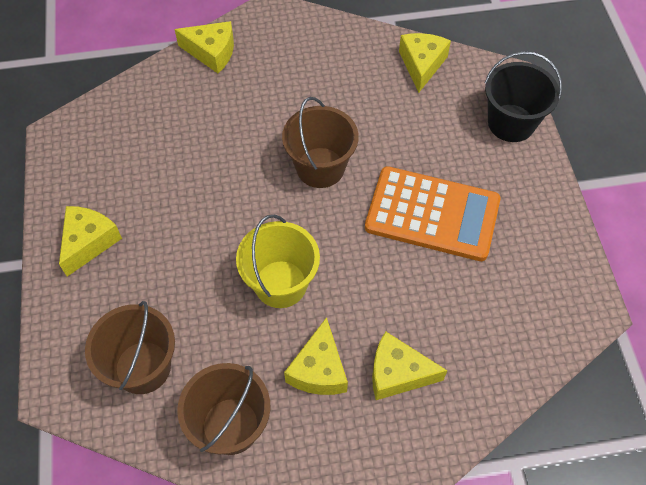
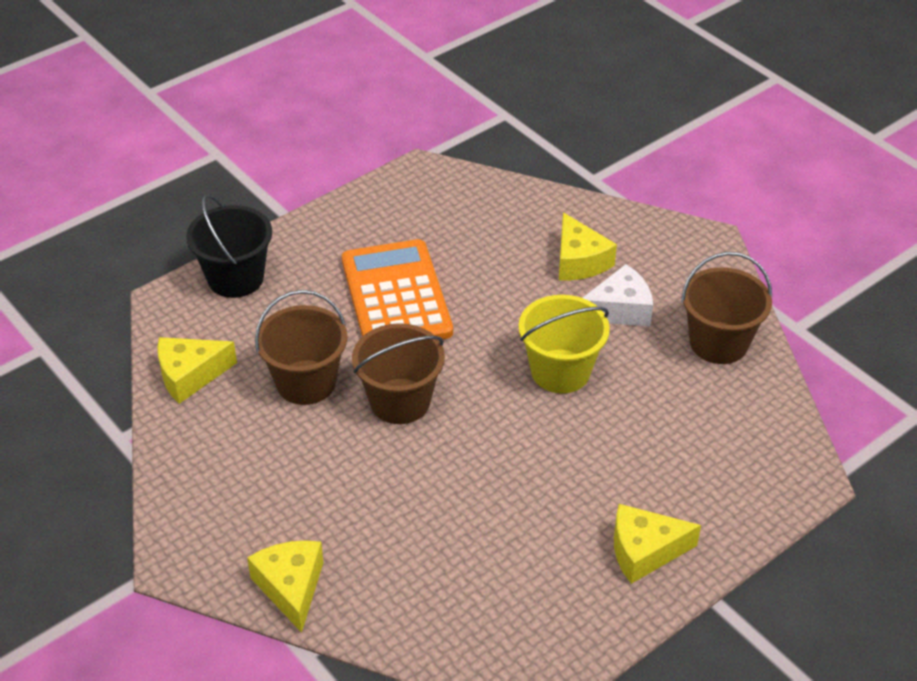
camera: 120 degrees left, 15 degrees down
brown bucket [85,301,175,394] -> brown bucket moved to [255,290,348,405]
yellow cheese [284,317,348,395] -> white cheese [583,264,653,326]

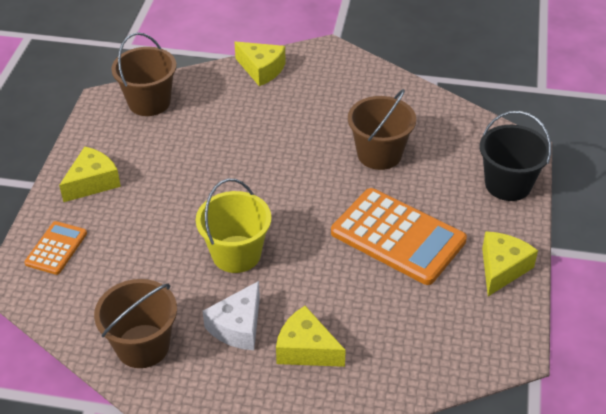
camera: 140 degrees right, 0 degrees up
yellow cheese [157,337,237,404] -> yellow cheese moved to [482,231,538,296]
brown bucket [352,323,445,424] -> brown bucket moved to [111,32,177,116]
none -> orange calculator [24,221,87,275]

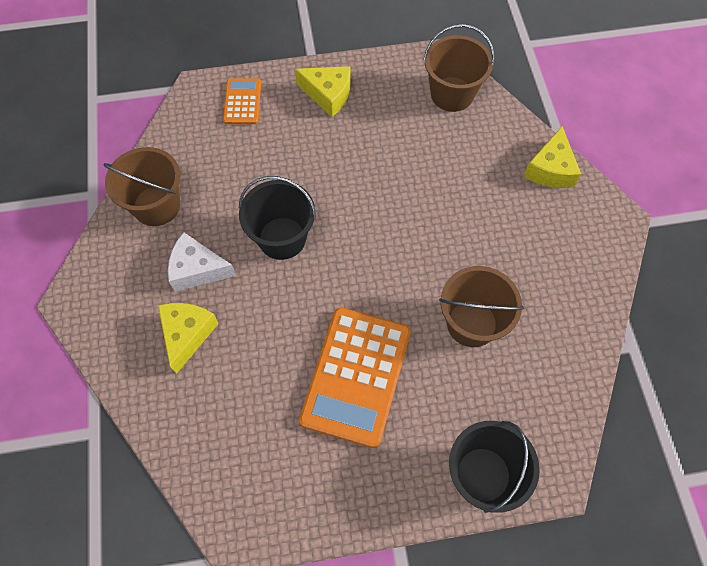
camera: 70 degrees right, 20 degrees up
orange calculator [24,221,87,275] -> orange calculator turned 90 degrees counterclockwise [223,79,261,124]
yellow bucket [196,179,271,273] -> black bucket [239,176,316,260]
yellow cheese [482,231,538,296] -> none

